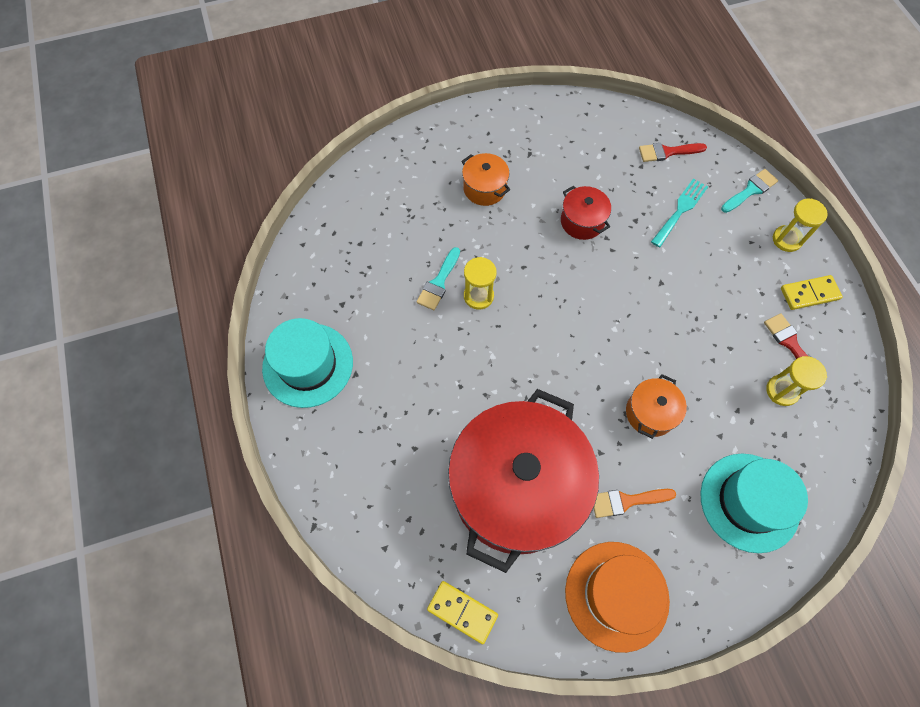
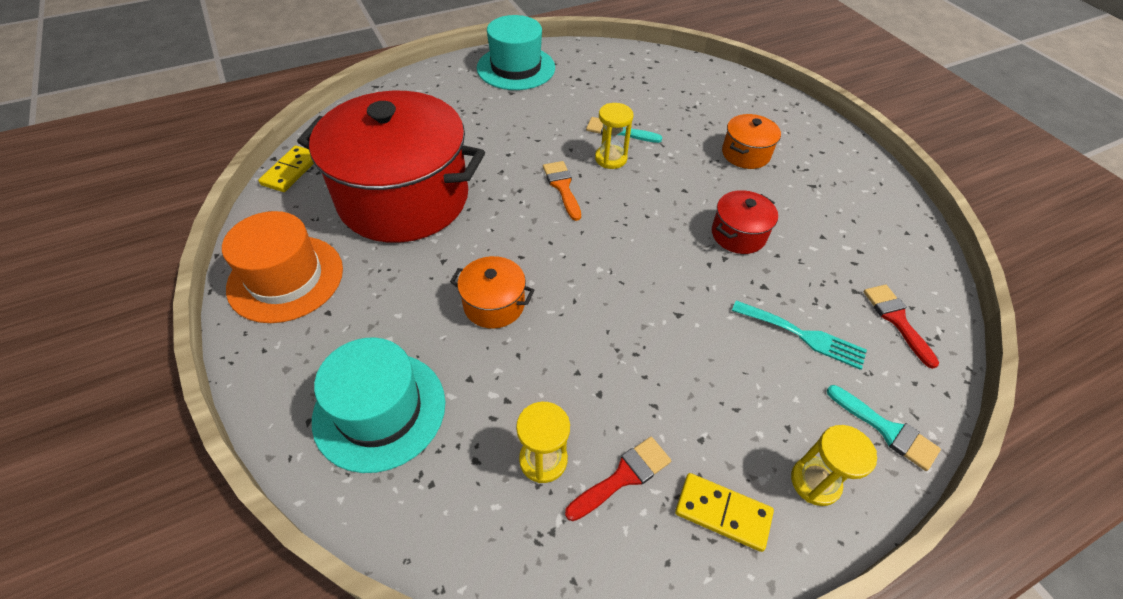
camera: 80 degrees right, 15 degrees down
orange brush [594,489,676,518] -> orange brush moved to [543,161,581,221]
yellow domino [781,275,843,310] -> yellow domino turned 45 degrees counterclockwise [675,473,774,552]

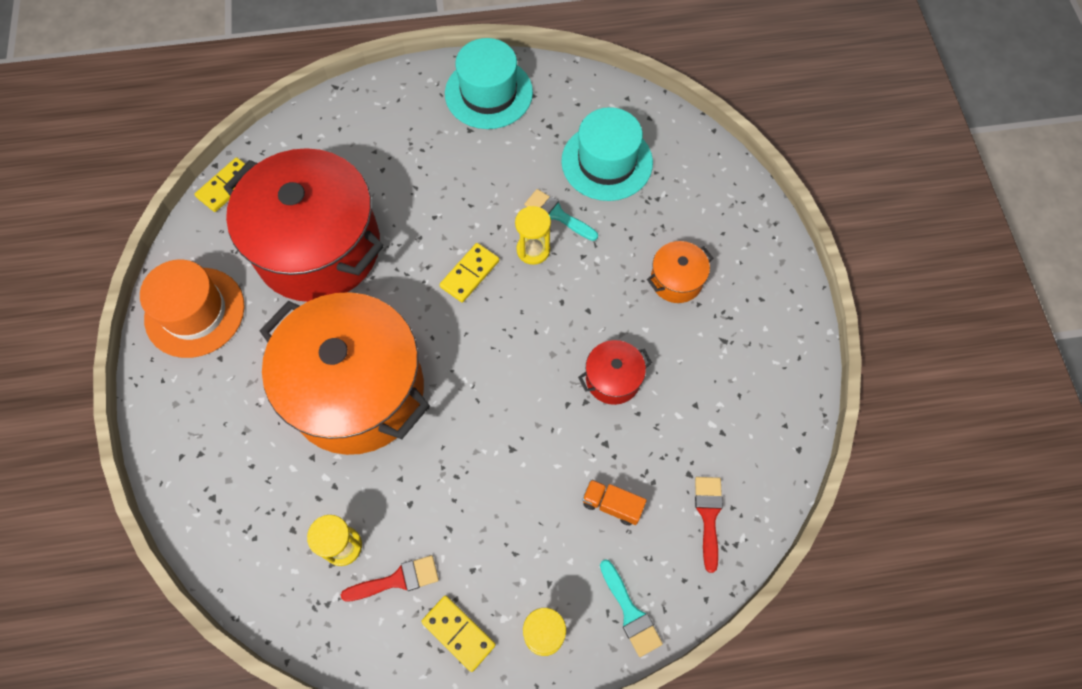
camera: 20 degrees right, 15 degrees up
turquoise hat [312,338,445,473] -> turquoise hat moved to [561,107,653,201]
orange pot [450,256,535,329] -> orange pot [260,292,430,455], size x2.43
orange brush [543,161,581,221] -> yellow domino [439,243,499,303]
turquoise fork [732,300,867,370] -> orange truck [582,479,647,526]

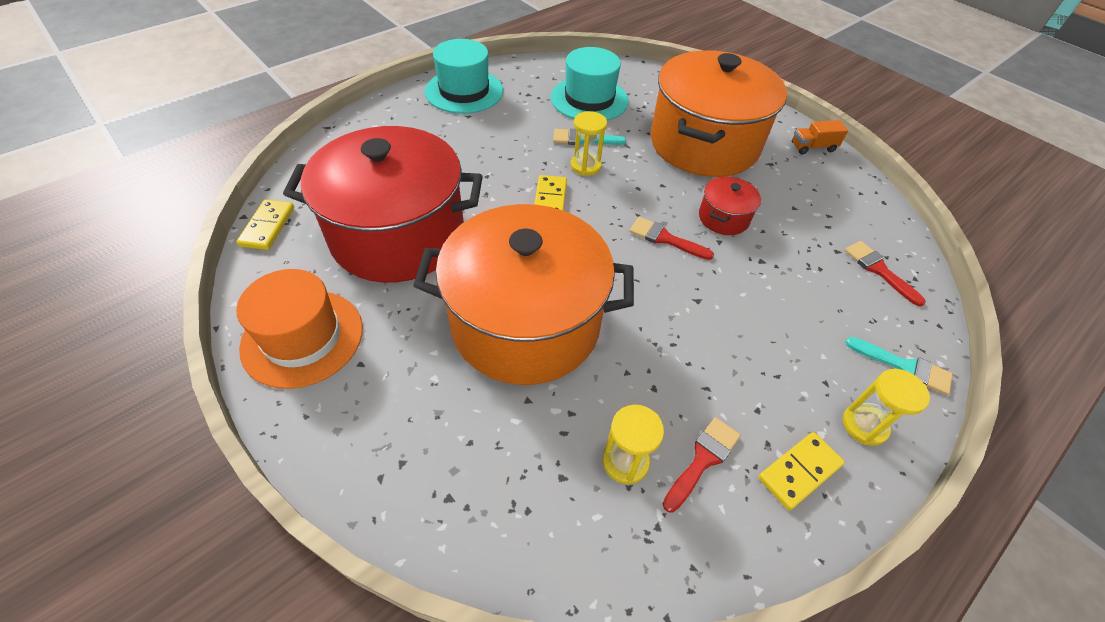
camera: 35 degrees left, 15 degrees down
yellow domino [421,595,496,672] -> yellow domino turned 45 degrees counterclockwise [758,432,845,510]
orange truck [582,479,647,526] -> orange truck moved to [792,120,848,154]
orange pot [647,241,713,303] -> orange pot [651,50,787,177], size x2.43
none -> red brush [630,217,714,260]

